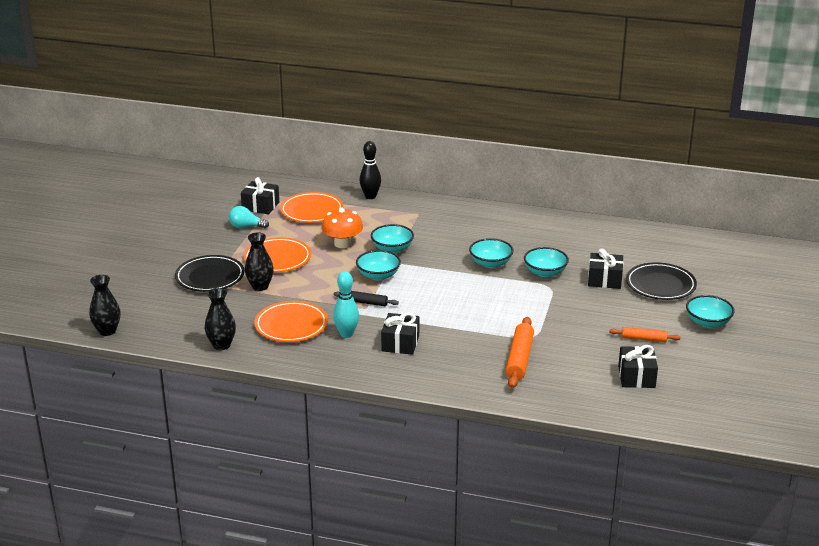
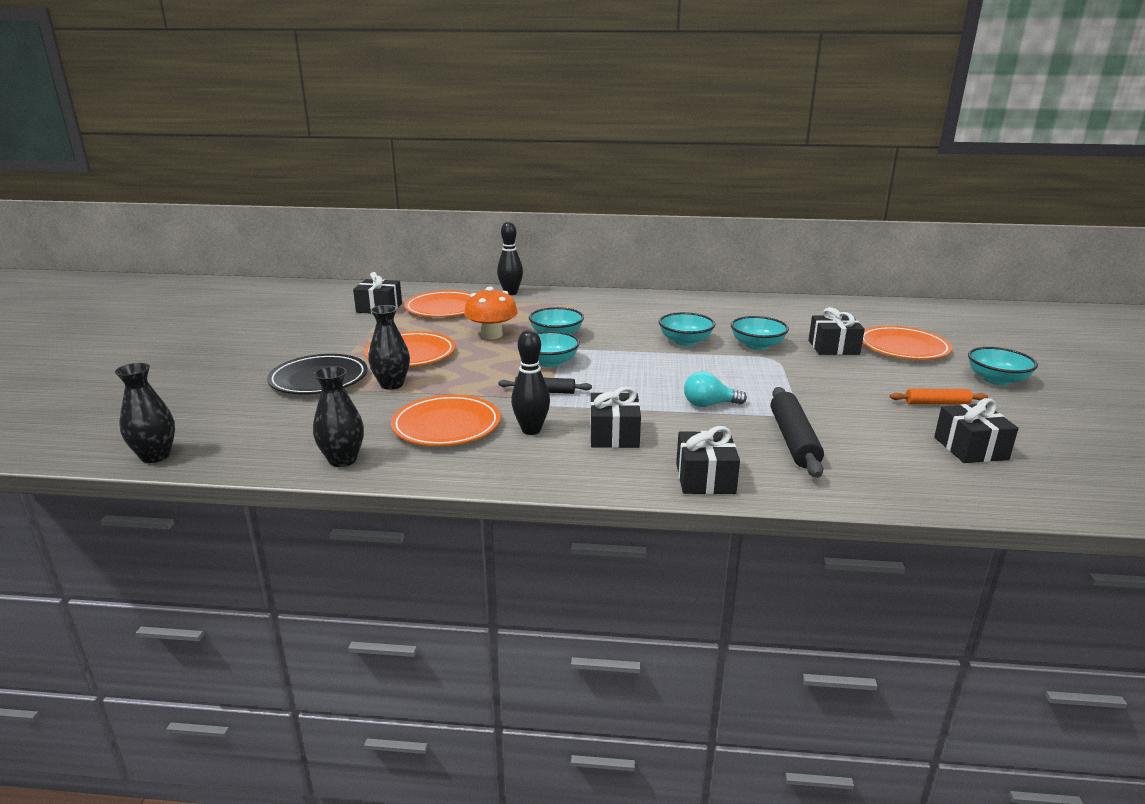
camera: 10 degrees left, 5 degrees down
turquoise light bulb [229,206,269,228] -> turquoise light bulb moved to [684,371,747,407]
turquoise bowling pin [333,271,359,338] -> black bowling pin [511,329,550,435]
orange rolling pin [505,317,534,388] -> black rolling pin [771,387,824,478]
black plate [626,262,697,300] -> orange plate [862,326,952,360]
none -> black gift [676,426,740,494]

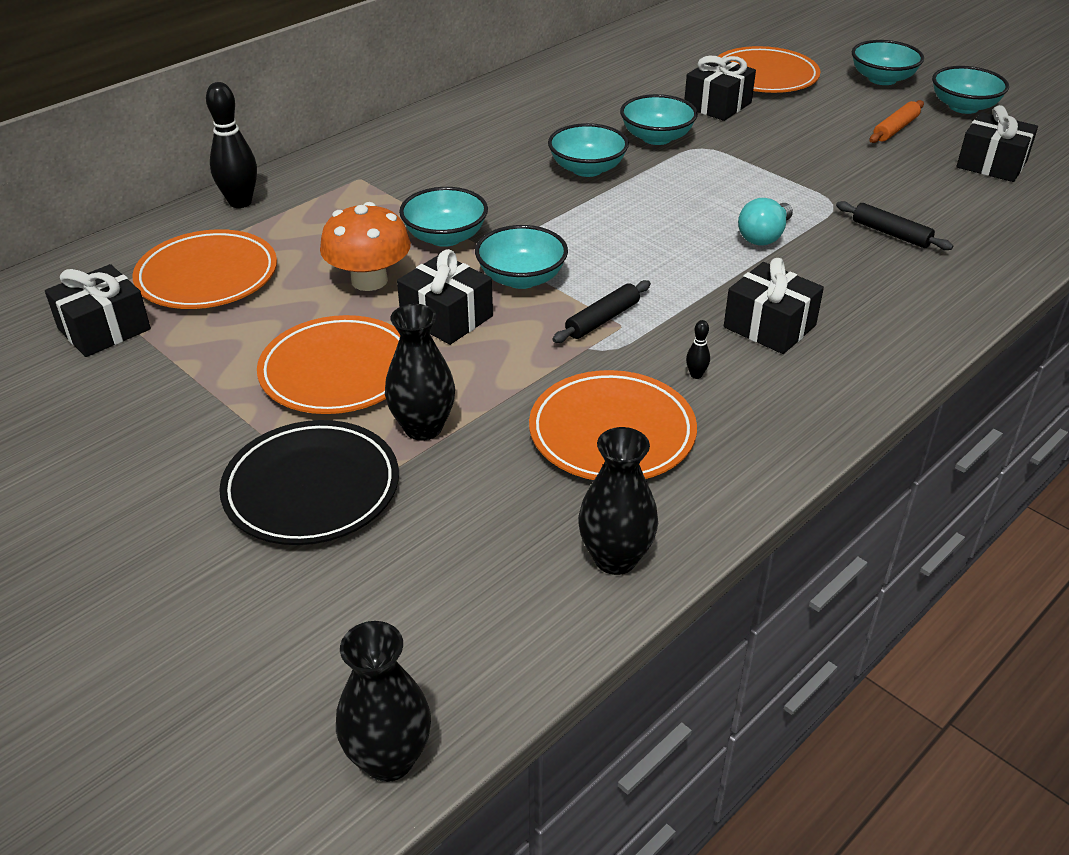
camera: 50 degrees left, 15 degrees up
black bowling pin [511,329,550,435] -> black bowling pin [686,320,710,379], size x0.43
black gift [676,426,740,494] -> black gift moved to [397,249,493,345]
black rolling pin [771,387,824,478] -> black rolling pin [836,201,953,250], size x0.59
none -> turquoise bowl [932,66,1009,114]

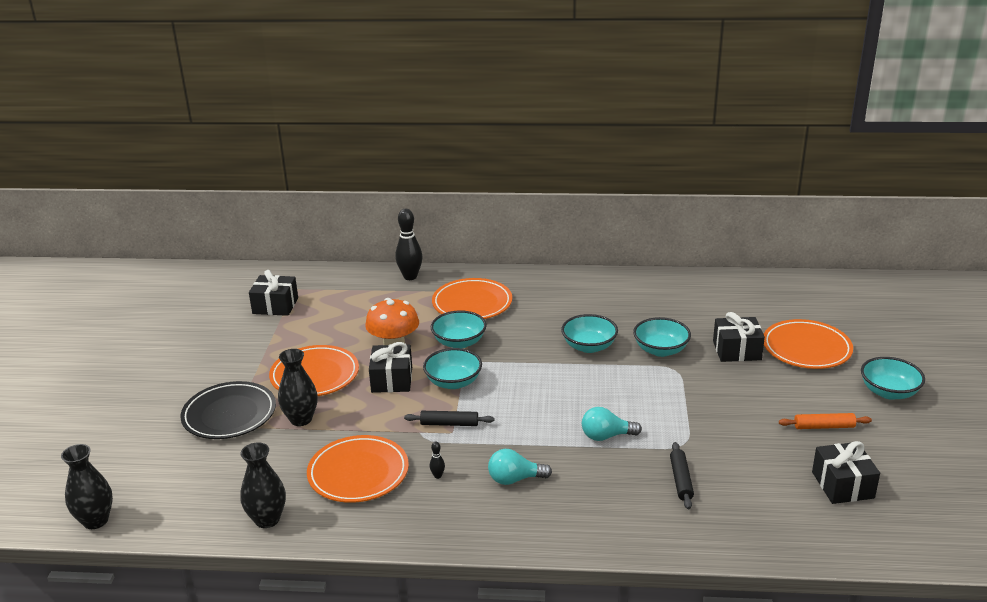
camera: 50 degrees right, 10 degrees down
orange plate [132,229,277,309] -> orange plate moved to [432,278,512,319]
black gift [724,258,824,354] -> turquoise light bulb [488,449,552,485]
turquoise bowl [932,66,1009,114] -> none

